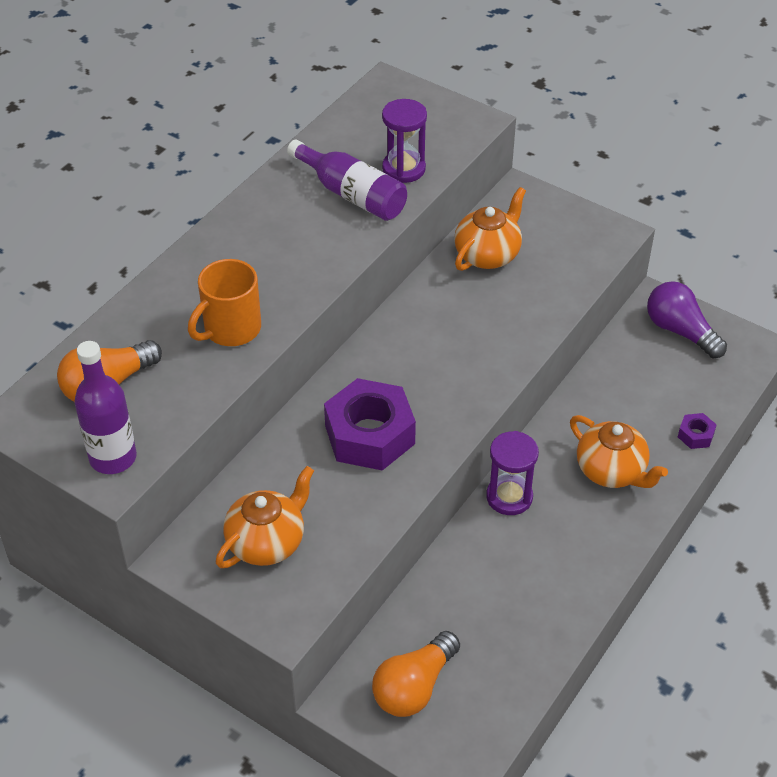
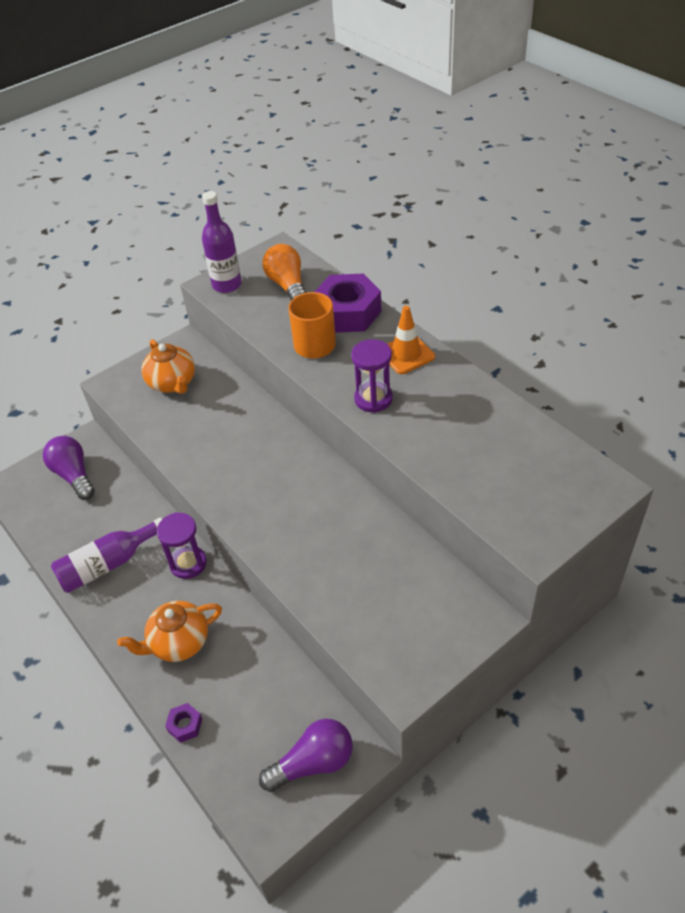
camera: 110 degrees right, 0 degrees up
purple bottle [287,140,407,221] -> purple bottle moved to [51,518,162,593]
purple nut [324,378,416,471] -> purple nut moved to [315,274,382,333]
orange light bulb [372,631,460,717] -> purple light bulb [43,436,95,500]
purple hourglass [382,99,427,183] -> purple hourglass moved to [351,339,393,413]
orange teapot [454,187,526,271] -> none
none -> orange traffic cone [387,306,435,374]

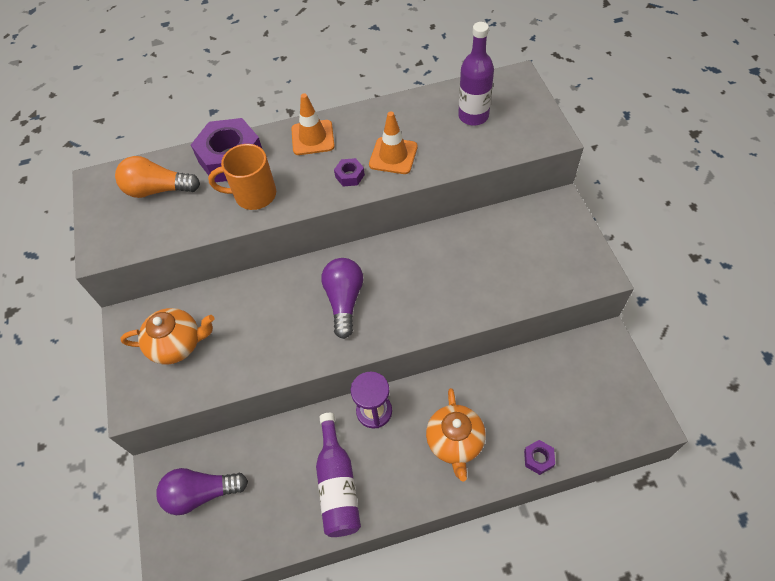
camera: 65 degrees left, 10 degrees up
purple bottle [202,191,242,293] -> purple bottle moved to [458,22,494,126]
purple light bulb [259,719,353,792] -> purple light bulb moved to [321,258,363,339]
purple hourglass [351,339,393,413] -> purple nut [334,158,365,186]
none -> orange traffic cone [369,111,418,174]

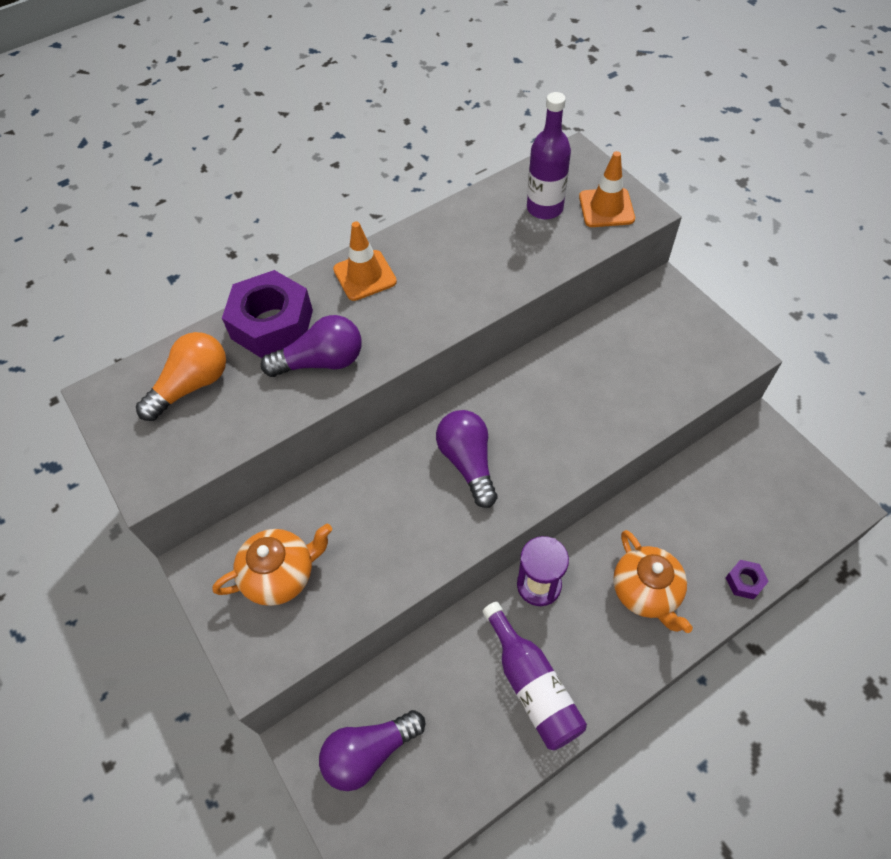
camera: 20 degrees left, 0 degrees up
orange light bulb [115,156,200,198] -> orange light bulb turned 150 degrees clockwise [136,332,226,421]
orange mug [208,144,276,210] -> purple light bulb [261,315,362,377]
purple nut [334,158,365,186] -> none
orange traffic cone [369,111,418,174] -> orange traffic cone moved to [579,151,635,227]

